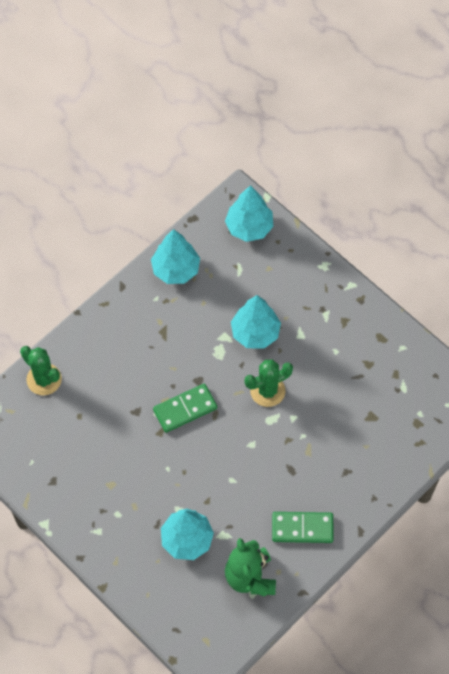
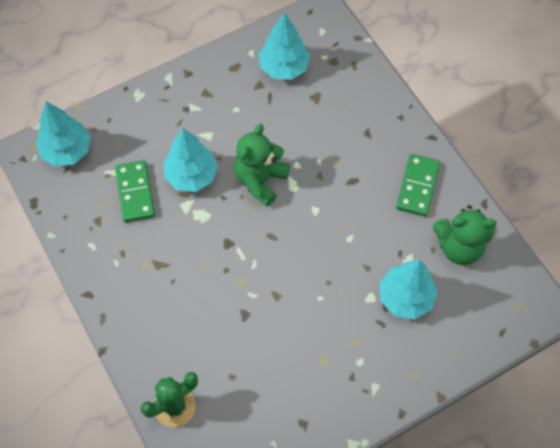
camera: 75 degrees left, 0 degrees up
turquoise tree [151,229,200,284] -> turquoise tree moved to [259,12,310,80]
green domino [153,384,217,433] -> green domino moved to [115,160,155,223]
green cactus [244,359,293,407] -> green teddy bear [234,124,290,206]

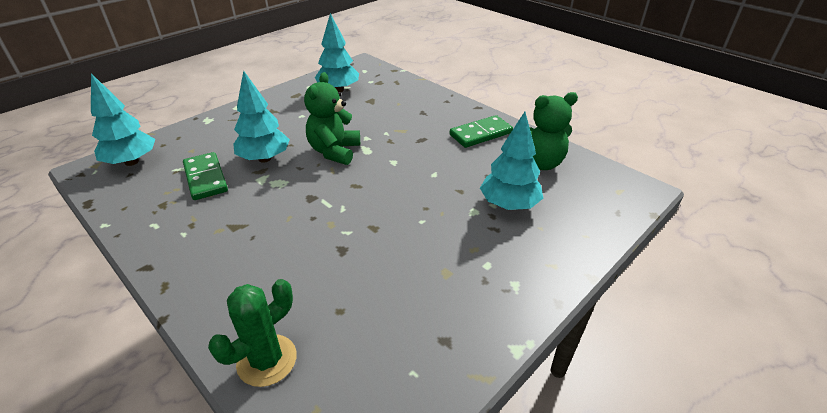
camera: 15 degrees left, 25 degrees down
green domino [396,154,440,217] -> green domino turned 60 degrees clockwise [450,115,513,148]

